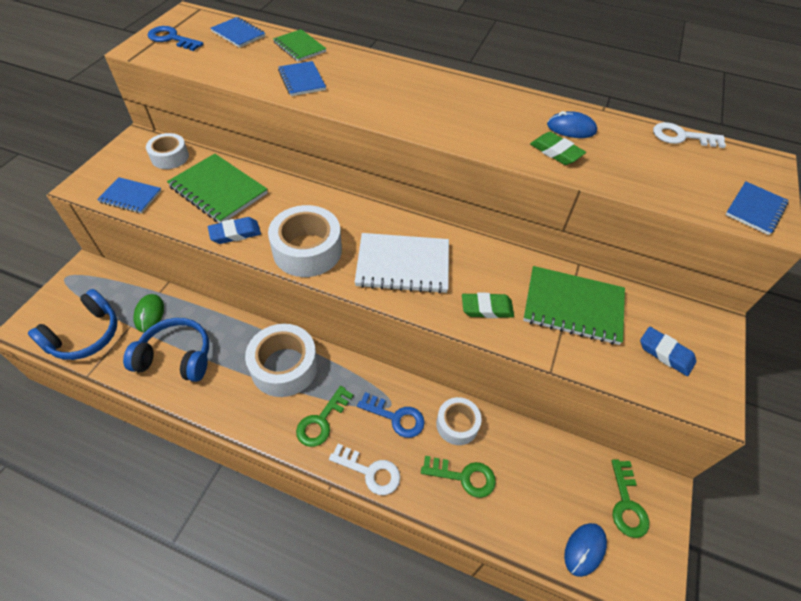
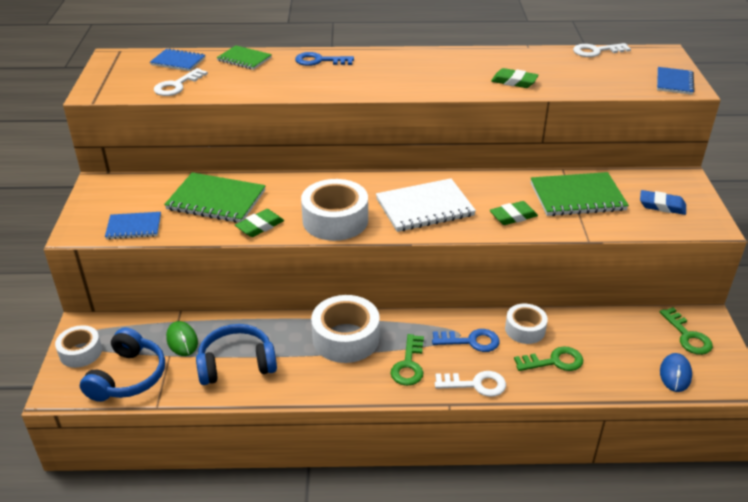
camera: 20 degrees left, 15 degrees down
white tape [146,133,189,169] -> white tape moved to [55,325,102,368]
blue key [148,26,204,51] -> blue key moved to [295,52,354,66]
blue eraser [208,217,261,244] -> green eraser [235,209,284,237]
blue notebook [278,61,326,96] -> none
blue mouse [547,111,597,138] -> none
none -> white key [154,68,208,96]

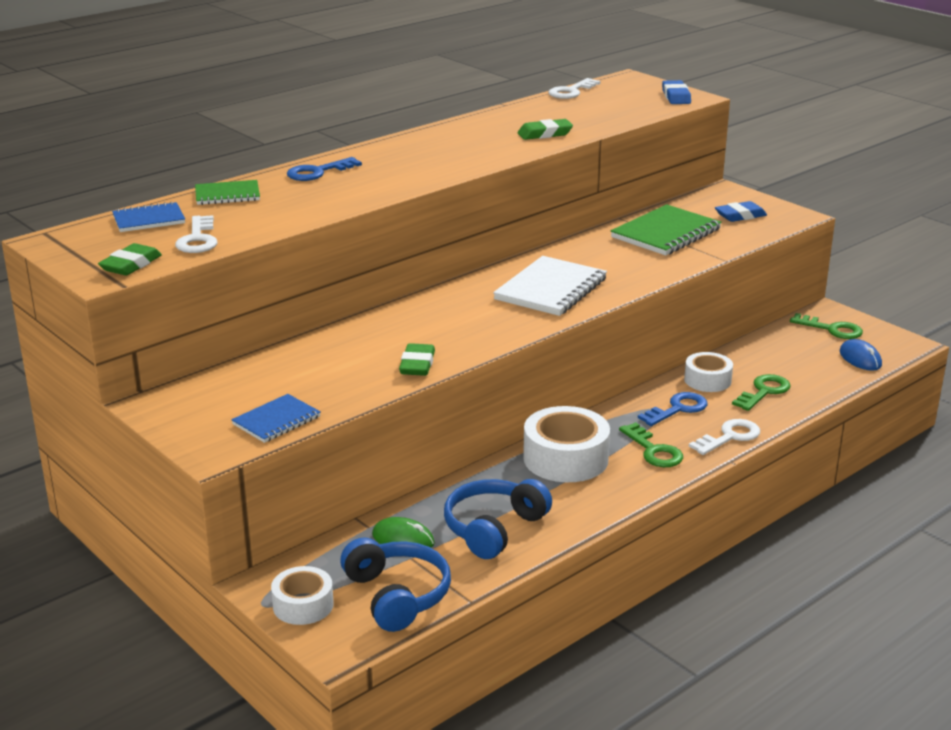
camera: 40 degrees left, 10 degrees down
green notebook [164,172,266,223] -> none
white tape [301,179,368,241] -> none
green eraser [490,201,538,225] -> green eraser moved to [98,243,162,276]
blue notebook [657,67,695,95] -> blue eraser [662,80,691,104]

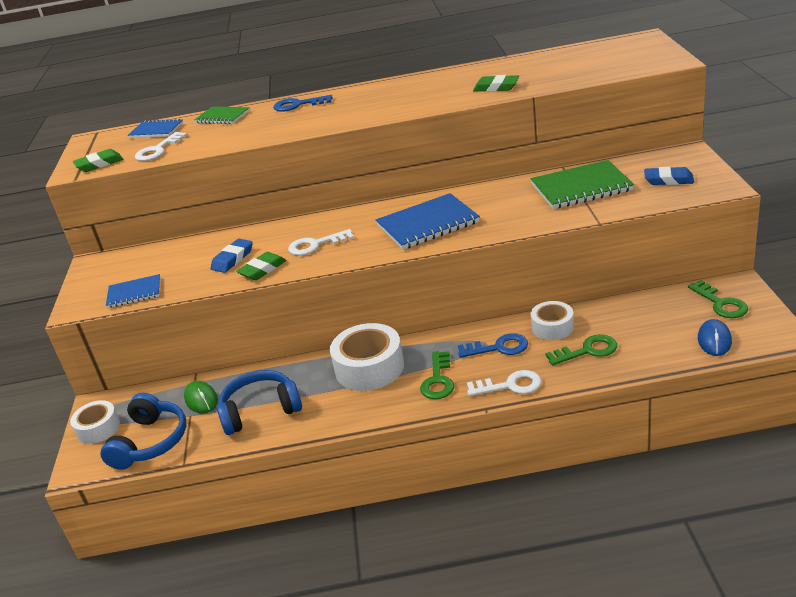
camera: 40 degrees right, 5 degrees up
white notebook [493,256,607,316] -> blue notebook [376,193,480,250]
white key [548,78,600,99] -> white key moved to [288,229,354,256]
blue eraser [662,80,691,104] -> blue eraser moved to [210,239,253,273]

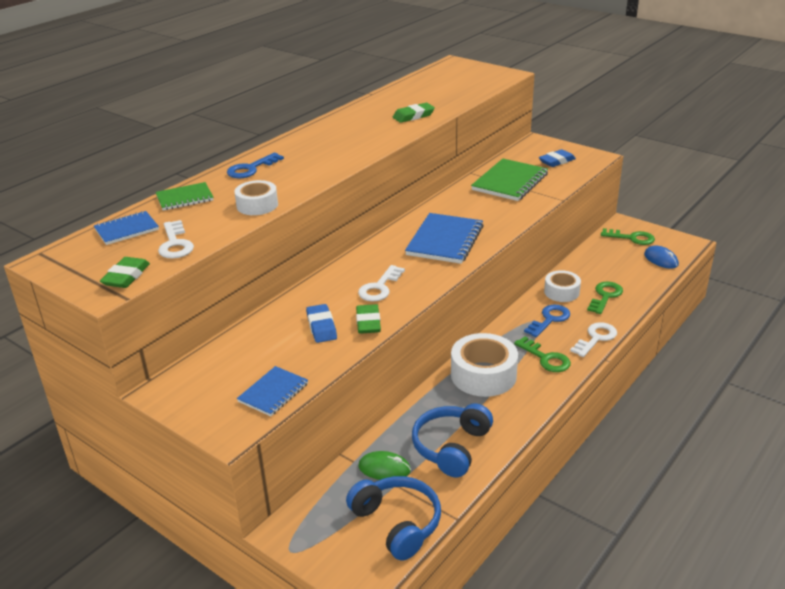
camera: 50 degrees left, 0 degrees up
white tape [70,400,120,444] -> white tape moved to [234,180,278,215]

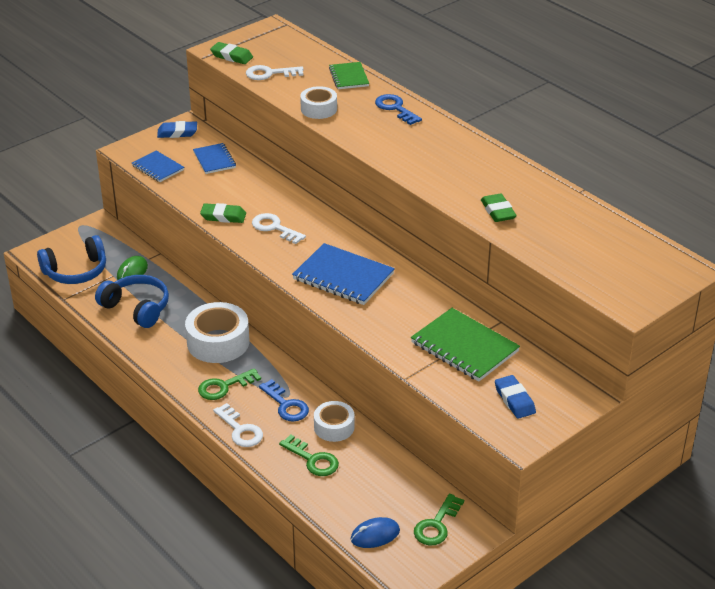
camera: 100 degrees right, 5 degrees up
blue notebook [94,211,159,245] -> blue notebook moved to [193,143,236,174]
blue eraser [306,304,337,343] -> blue eraser moved to [157,121,197,138]

